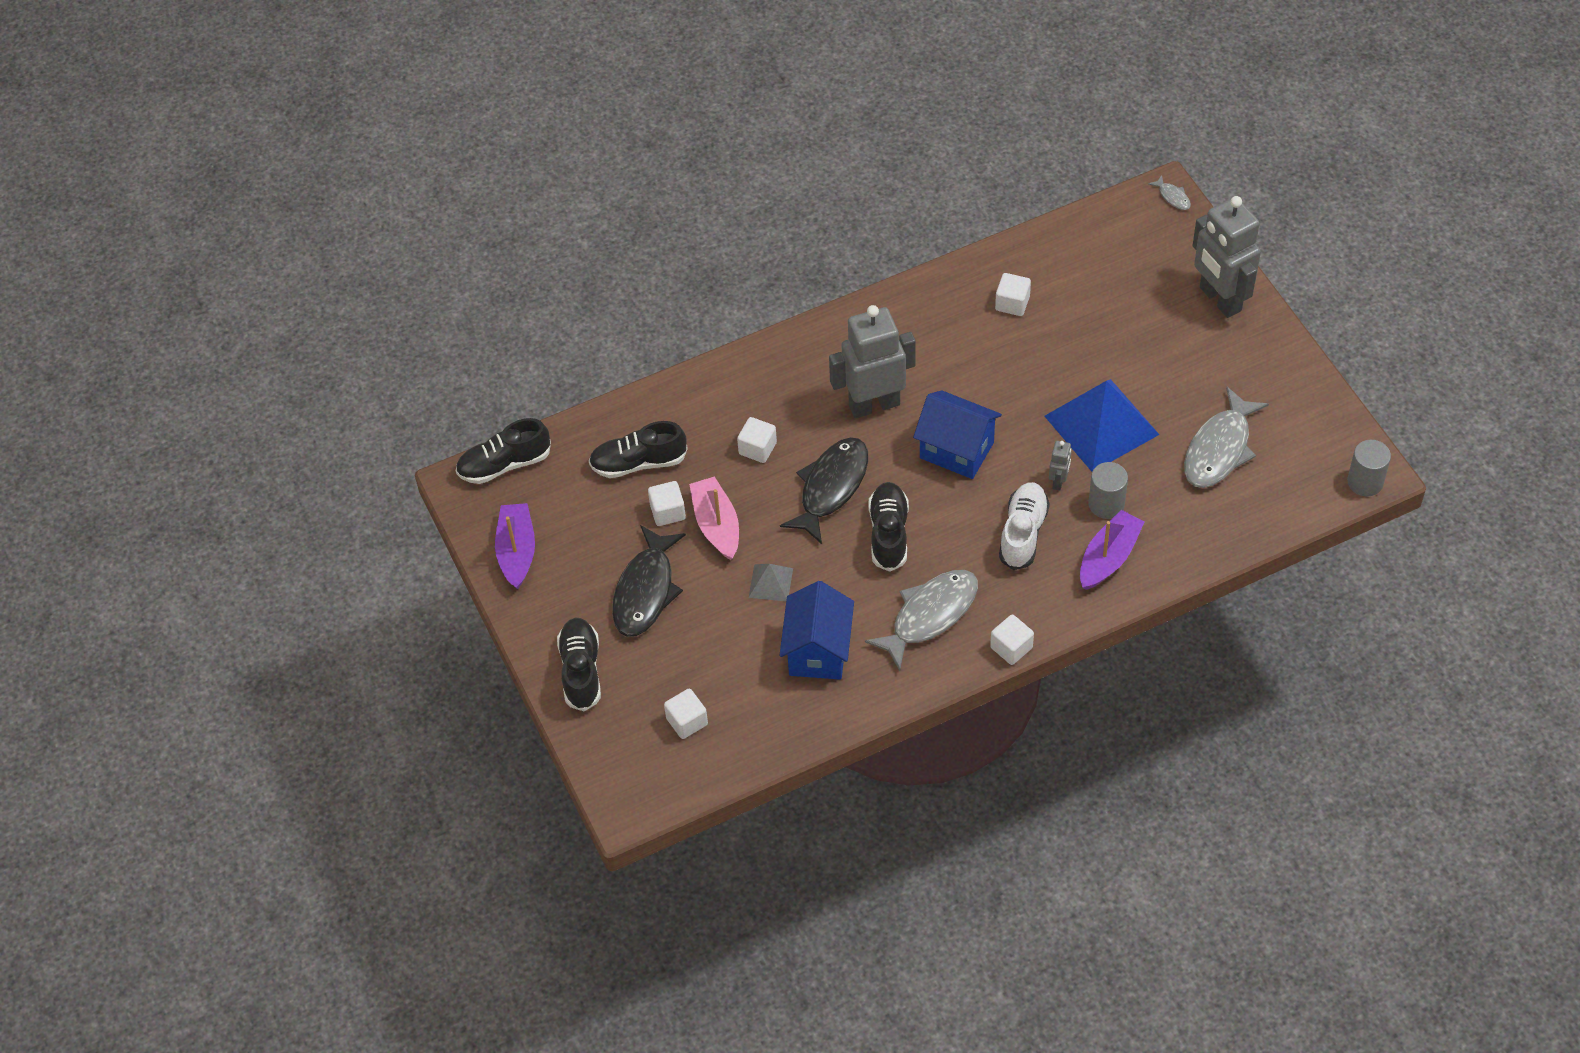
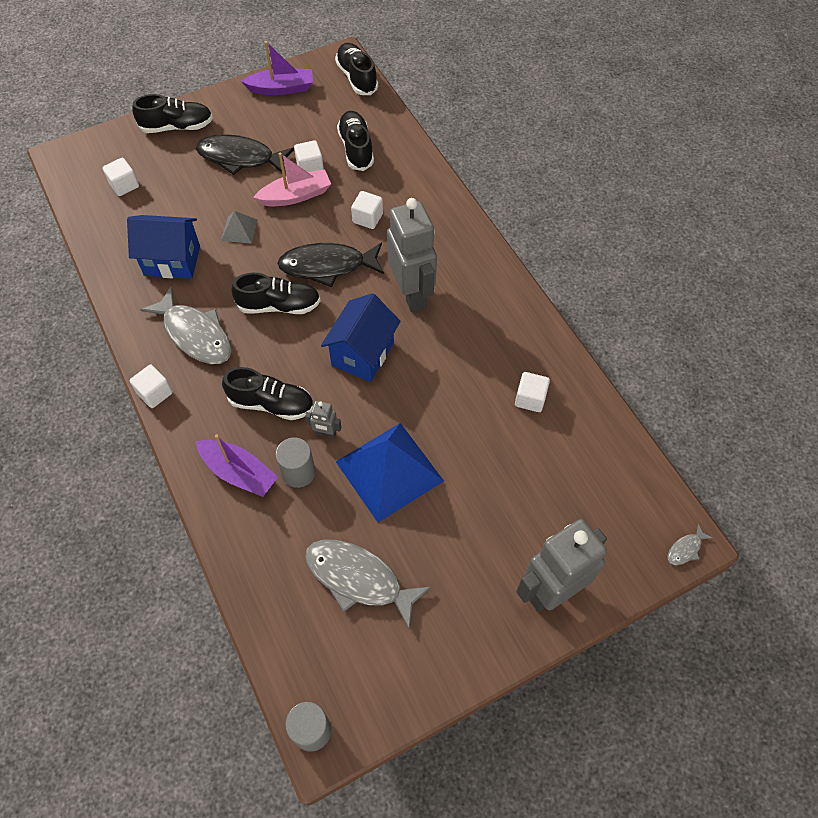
camera: 85 degrees right, 5 degrees up
black fish [780,437,868,544] -> black fish turned 150 degrees clockwise [277,243,384,287]
white shoe [999,482,1050,570] -> black shoe [222,367,314,420]

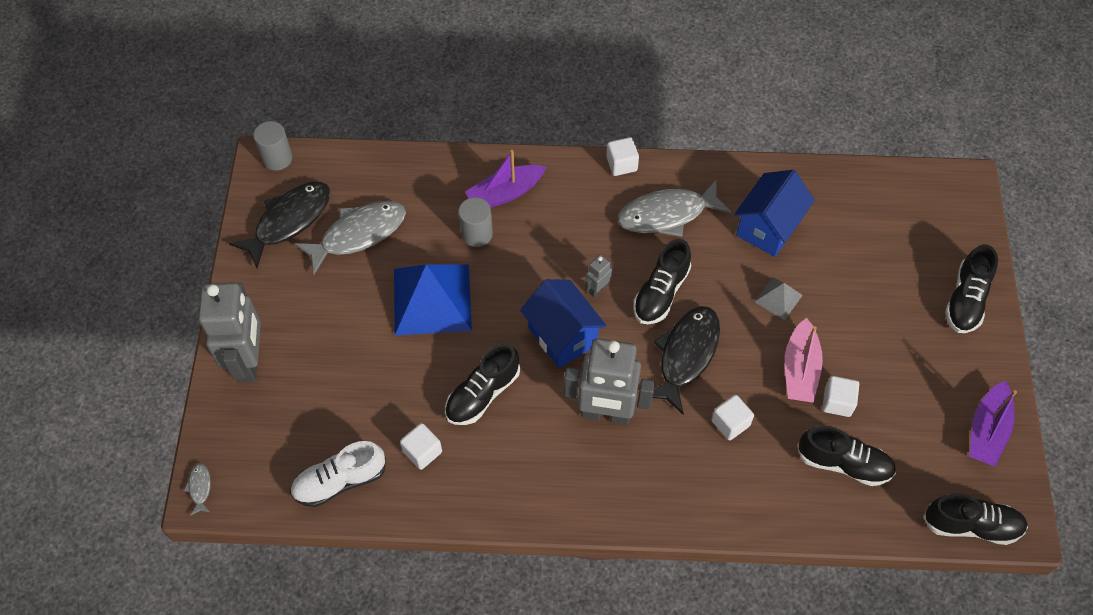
camera: 120 degrees right, 0 degrees up
white cube [102,158,139,196] -> none
black fish [196,134,294,175] -> black fish moved to [229,182,330,268]
black shoe [222,367,314,420] -> black shoe moved to [445,343,520,425]
grey robot [305,401,342,438] -> grey robot moved to [584,255,612,297]
none -> white shoe [290,441,386,507]

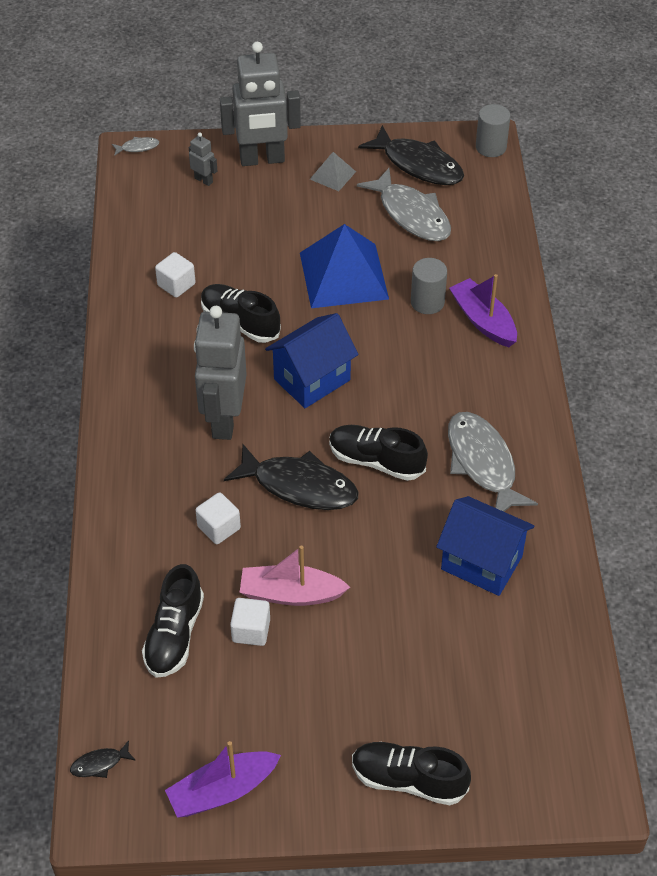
camera: 85 degrees right, 10 degrees down
white shoe [290,441,386,507] -> none
grey robot [584,255,612,297] -> grey robot moved to [189,132,217,186]
white cube [606,137,639,176] -> none
grey pyramid [755,277,803,320] -> grey pyramid moved to [310,152,356,191]
black shoe [923,494,1028,545] -> black fish [70,740,136,778]
purple boat [969,380,1017,466] -> purple boat turned 45 degrees counterclockwise [165,741,281,818]

